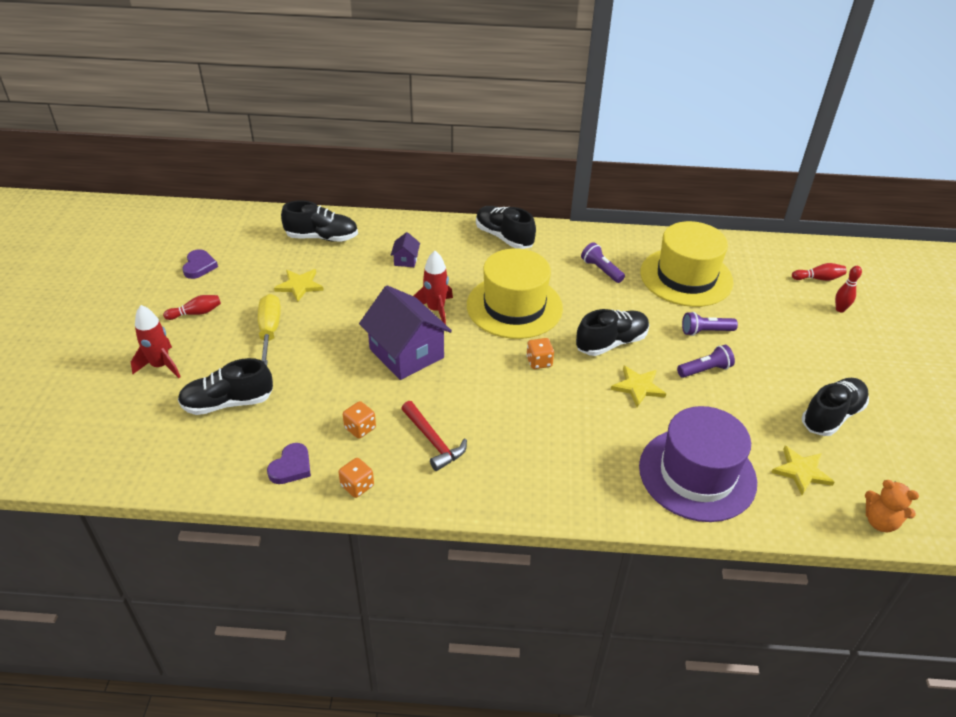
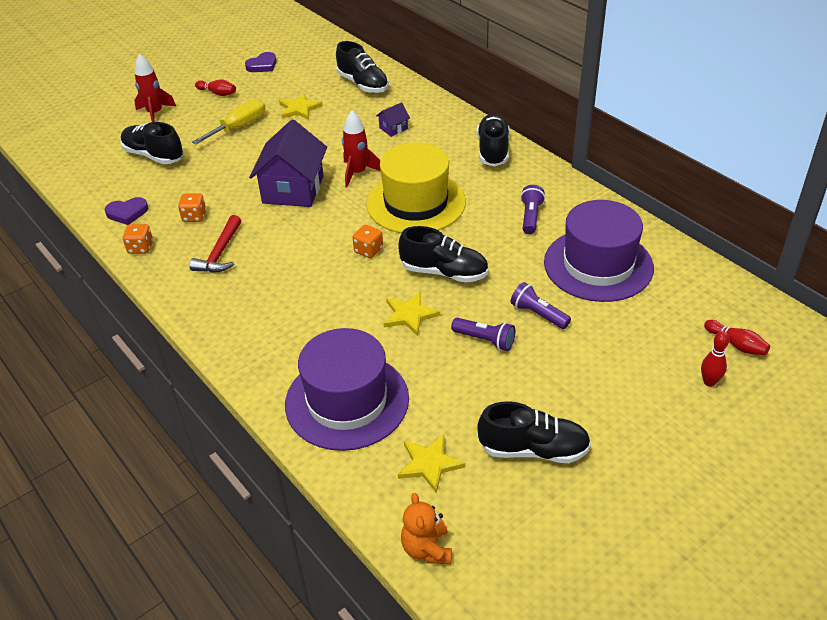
camera: 50 degrees right, 0 degrees up
yellow hat [640,221,734,307] -> purple hat [544,200,654,302]

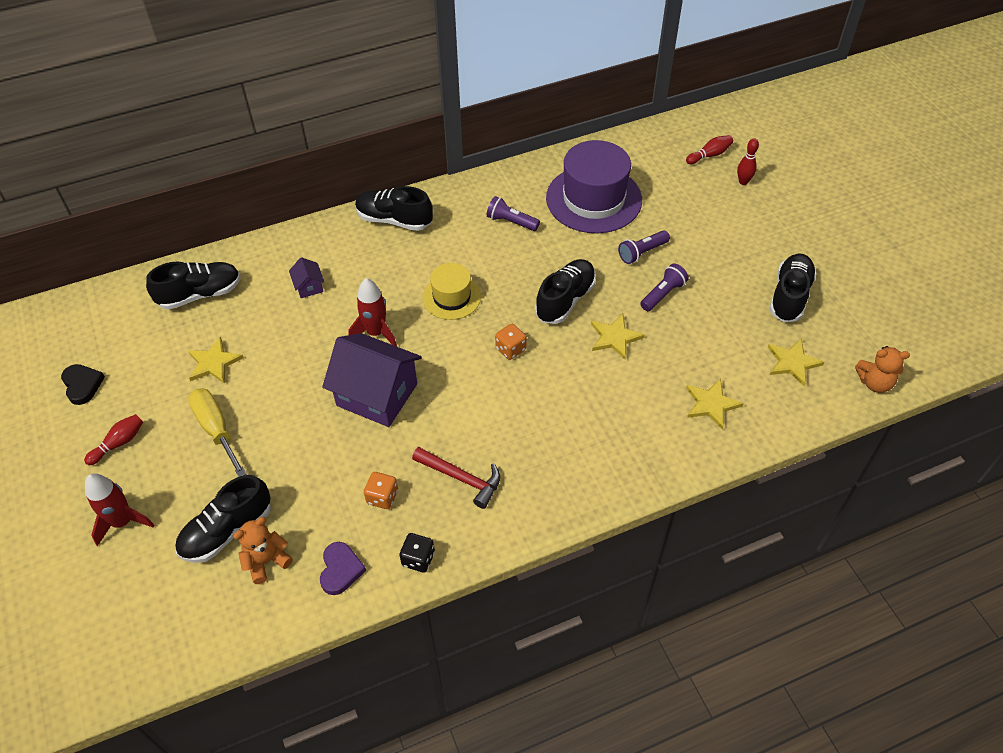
camera: 75 degrees left, 10 degrees up
orange dice [123,224,153,254] -> black dice [399,533,435,573]
purple heart [245,52,277,72] -> black heart [61,364,105,405]
purple hat [285,328,409,451] -> yellow star [686,379,744,430]
yellow hat [366,143,466,233] -> yellow hat [423,263,481,320], size x0.56
none -> orange teddy bear [233,517,293,584]

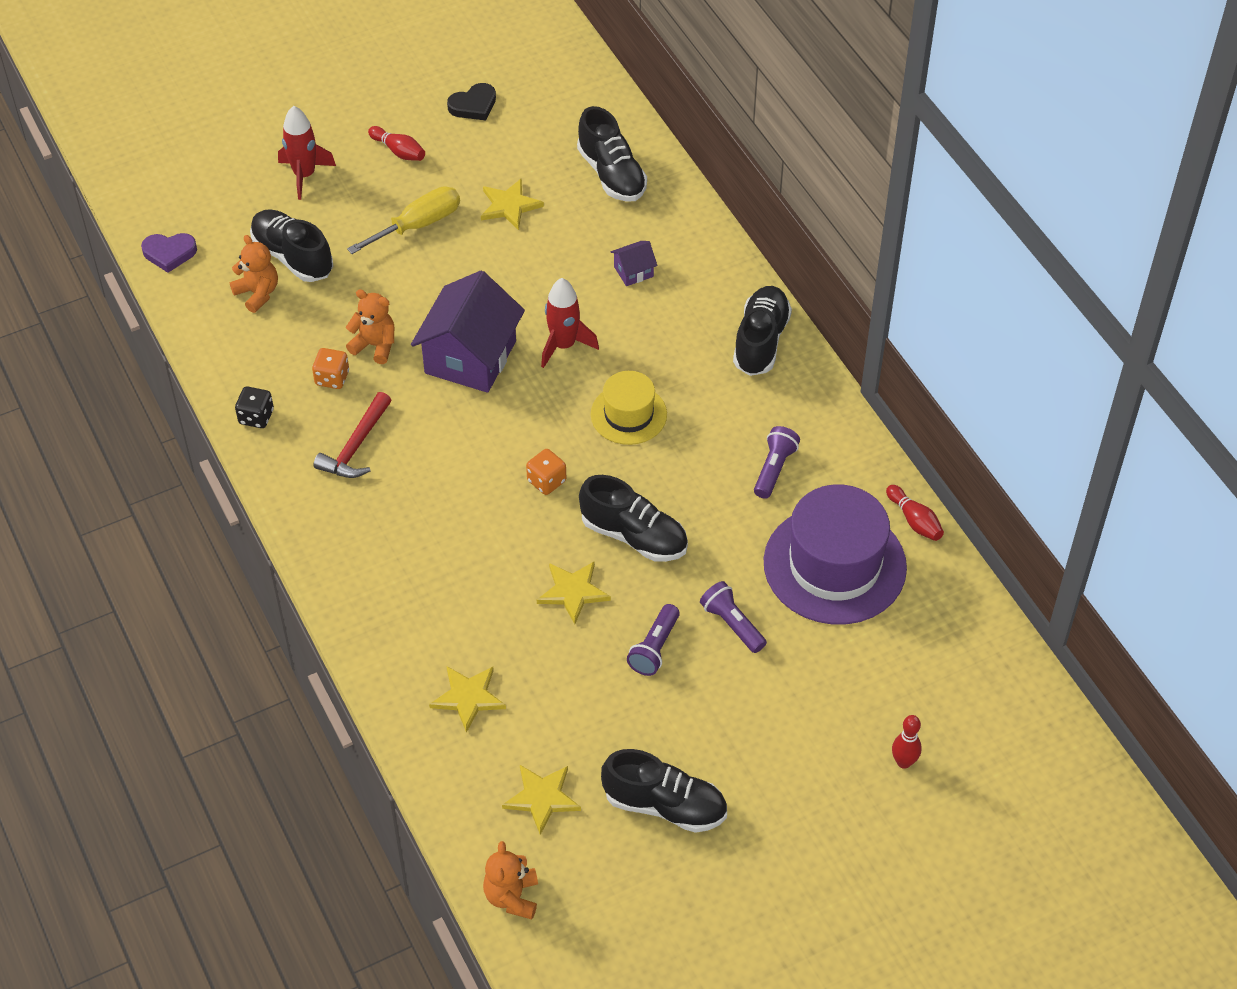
camera: 85 degrees right, 0 degrees up
purple heart [320,542,366,595] -> purple heart moved to [141,233,197,273]
purple flashlight [640,263,689,311] -> purple flashlight turned 75 degrees clockwise [627,604,680,676]
red bowling pin [686,135,733,164] -> red bowling pin moved to [886,485,944,541]
none -> orange teddy bear [346,289,395,364]

